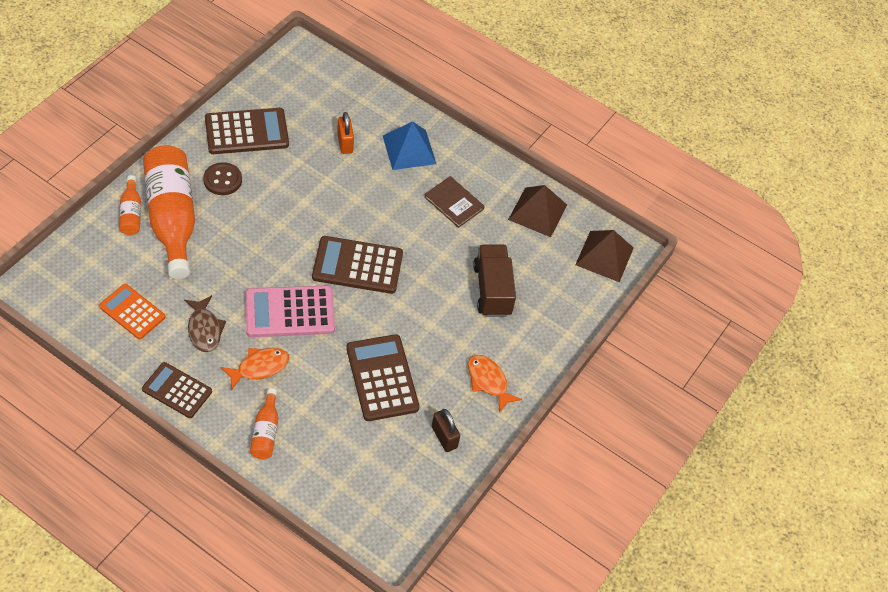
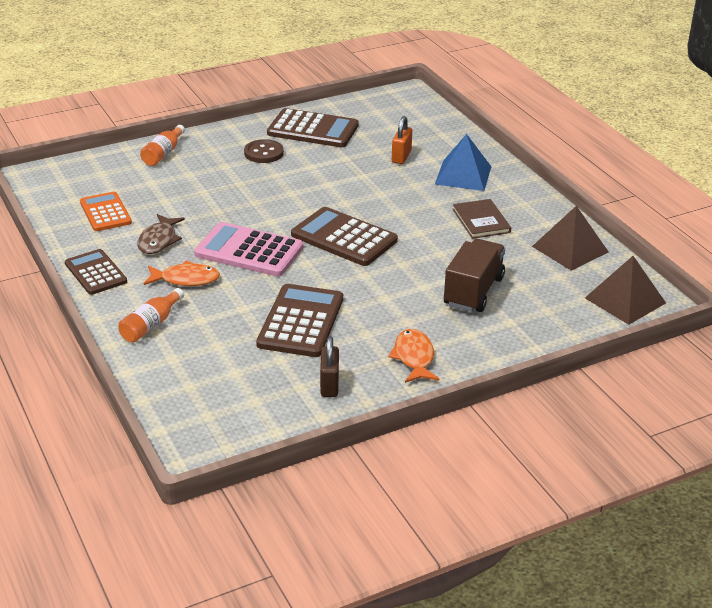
camera: 35 degrees right, 20 degrees down
orange bottle [143,145,195,279] -> none

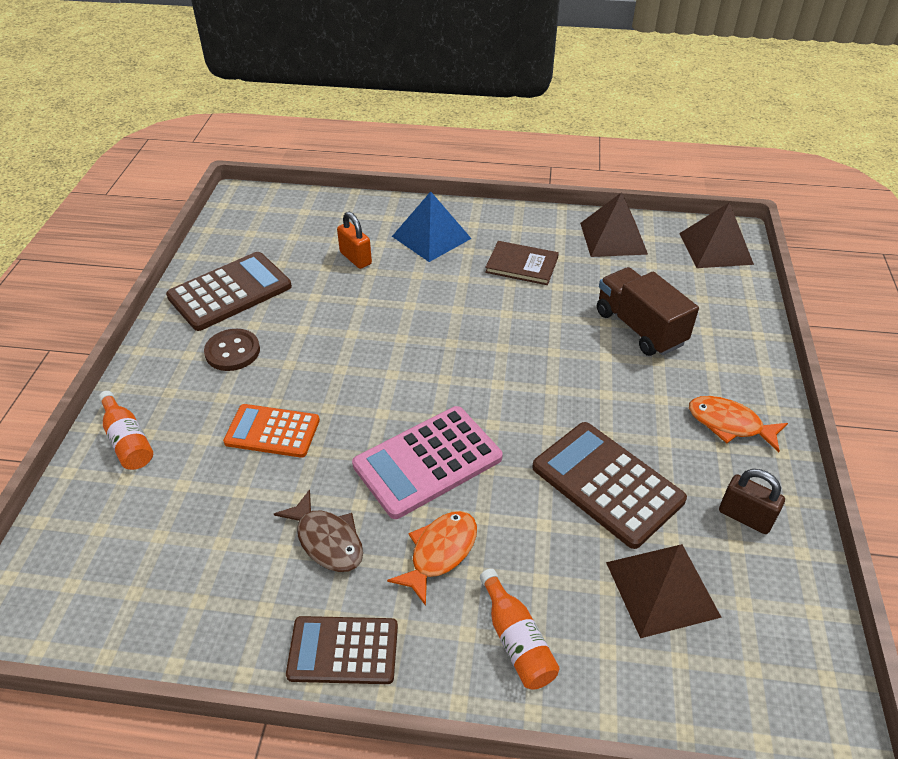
camera: 55 degrees left, 10 degrees up
orange calculator [80,192,132,231] -> orange calculator moved to [223,404,320,458]
brown calculator [291,207,398,266] -> none
none -> brown pyramid [606,544,722,638]

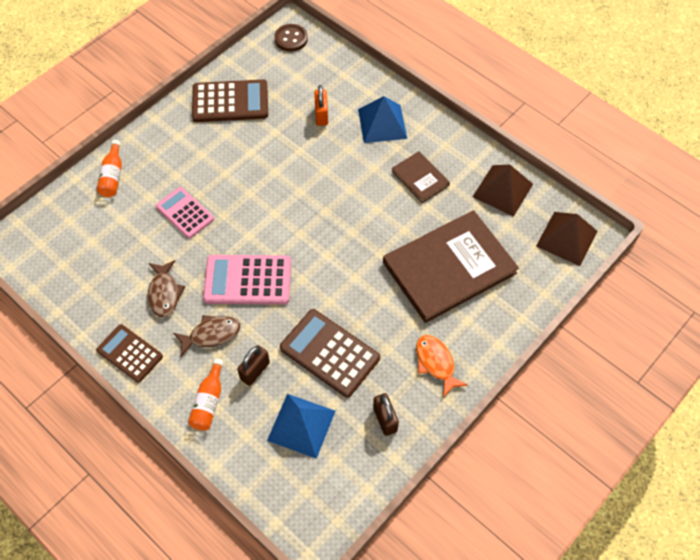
camera: 35 degrees right, 15 degrees up
brown button [204,329,260,371] -> brown button moved to [274,24,308,52]
orange calculator [223,404,320,458] -> pink calculator [156,187,214,238]
orange fish [387,511,477,606] -> brown fish [173,315,240,357]
brown calculator [532,422,687,549] -> brown calculator turned 45 degrees counterclockwise [280,309,380,397]
brown truck [597,267,699,356] -> brown book [383,210,519,323]
brown pyramid [606,544,722,638] -> blue pyramid [267,394,336,459]
none -> brown padlock [237,345,270,386]

